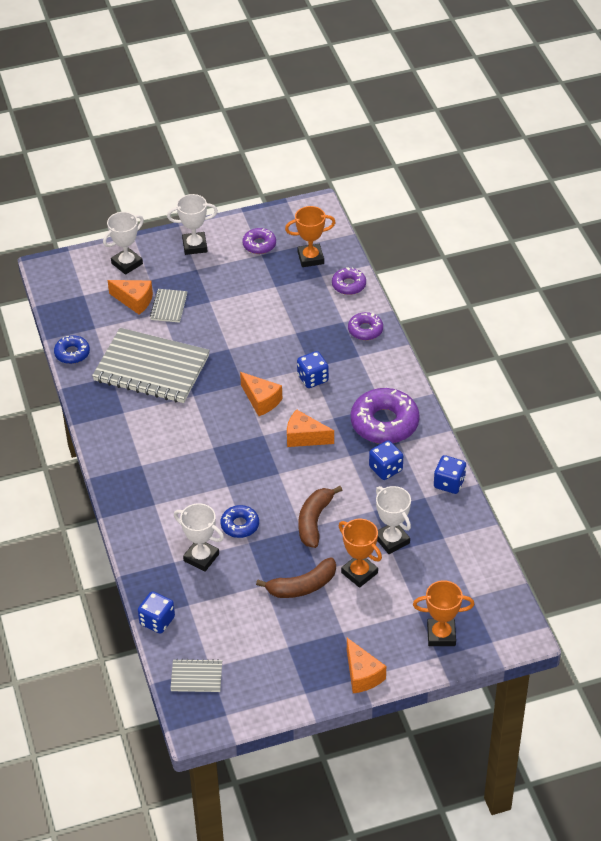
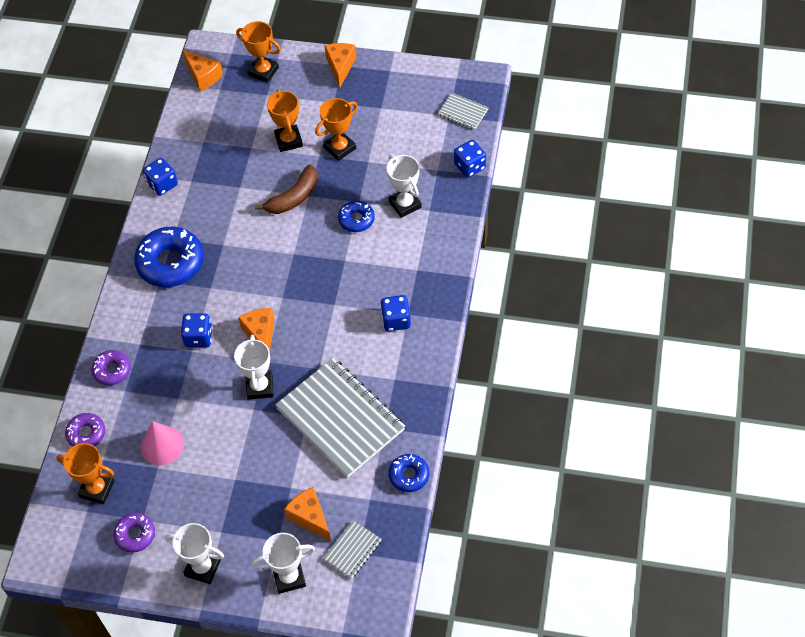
camera: 150 degrees left, 10 degrees up
grey notebook [150,289,188,323] -> grey notebook moved to [323,520,382,579]
brown banana [256,557,336,598] -> orange trophy [315,98,358,161]
orange cheese [287,409,334,447] -> orange cheese moved to [182,50,223,91]
purple donut [351,388,420,444] -> blue donut [134,227,204,287]
blue dice [369,440,403,480] -> blue dice moved to [380,295,411,331]
white trophy [376,486,411,554] -> white trophy moved to [234,335,273,400]
none -> pink cone [141,421,184,465]

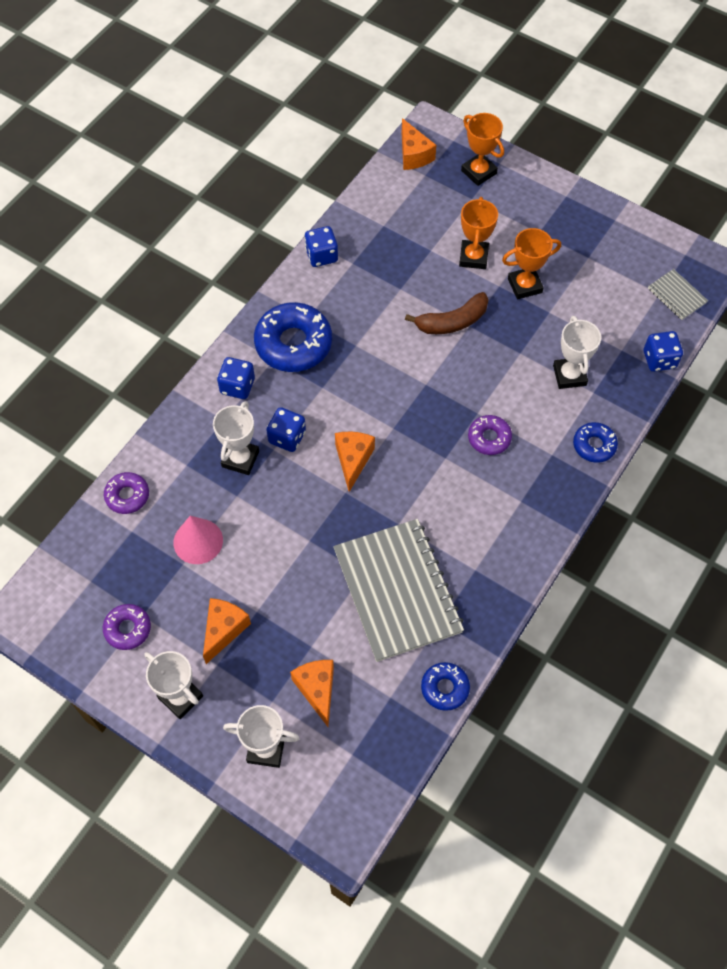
camera: 20 degrees right, 5 degrees up
orange trophy [56,443,114,504] -> none
purple donut [91,350,131,385] -> purple donut moved to [468,415,512,455]
white trophy [234,335,273,400] -> white trophy moved to [213,401,259,475]
grey notebook [323,520,382,579] -> none
orange cheese [324,43,357,88] -> orange cheese moved to [203,598,251,664]
blue donut [338,201,375,232] -> blue donut moved to [573,422,618,463]
blue dice [380,295,411,331] -> blue dice moved to [217,357,255,399]

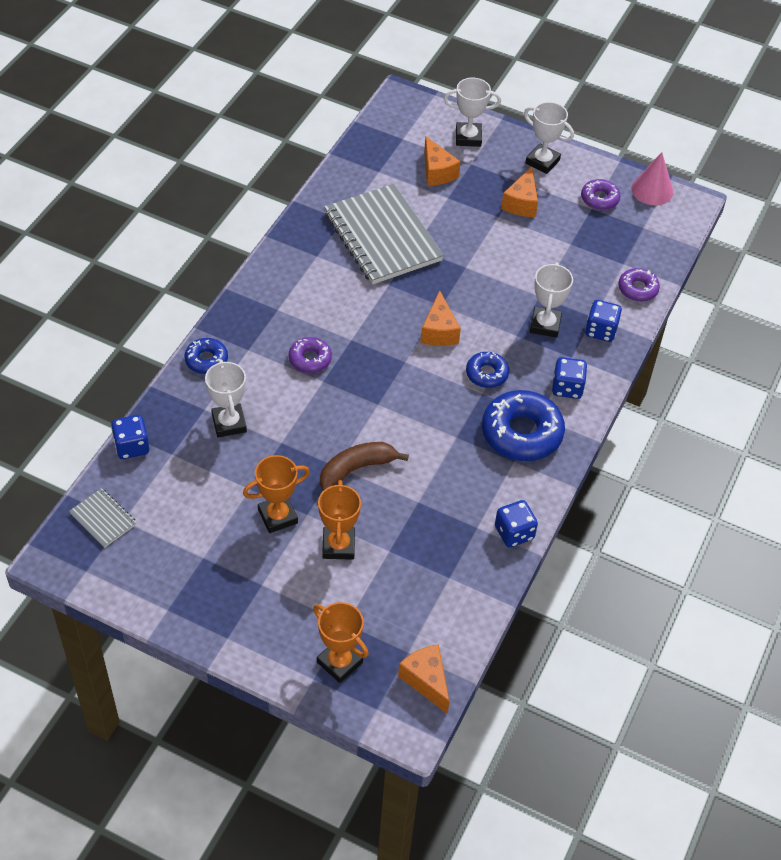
camera: 170 degrees right, 10 degrees down
pink cone [174,516,223,564] -> pink cone moved to [631,152,673,205]
blue dice [266,407,306,452] -> blue dice moved to [585,300,622,342]
blue donut [421,662,470,711] -> blue donut moved to [466,352,509,388]

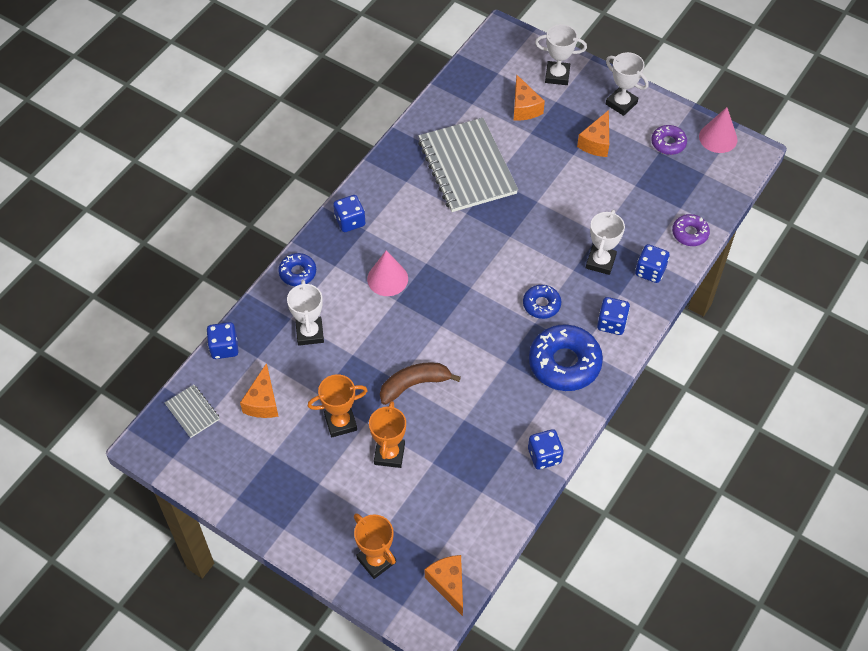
camera: 10 degrees right, 5 degrees up
purple donut [289,337,332,373] -> pink cone [367,250,408,296]
orange cheese [421,291,461,346] -> orange cheese moved to [240,363,279,418]
none -> blue dice [333,195,365,232]

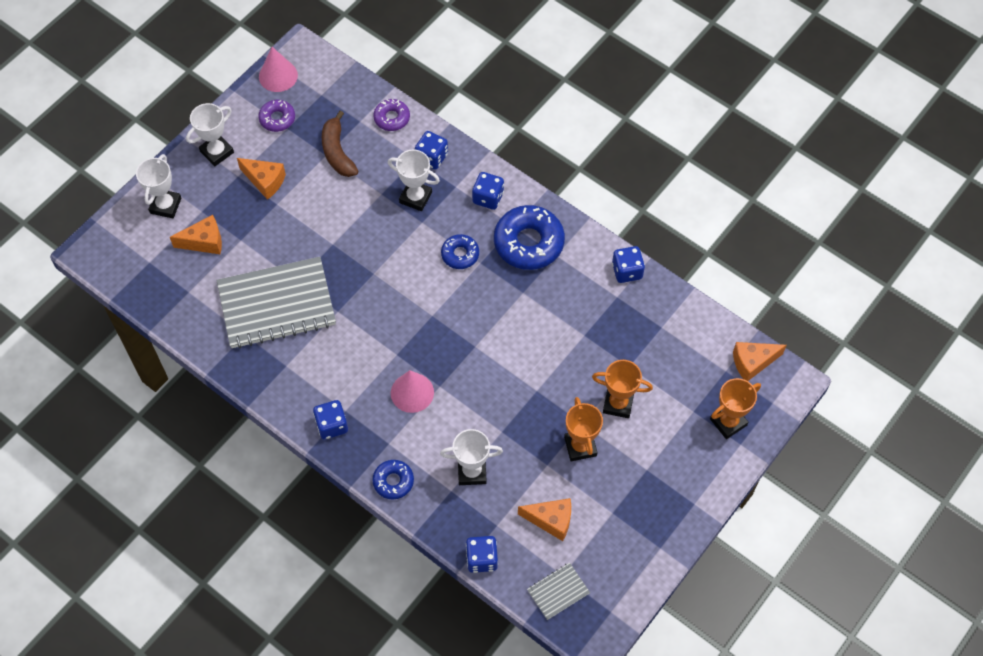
camera: 85 degrees left, 5 degrees up
brown banana [380,362,461,405] -> brown banana moved to [322,111,358,177]

